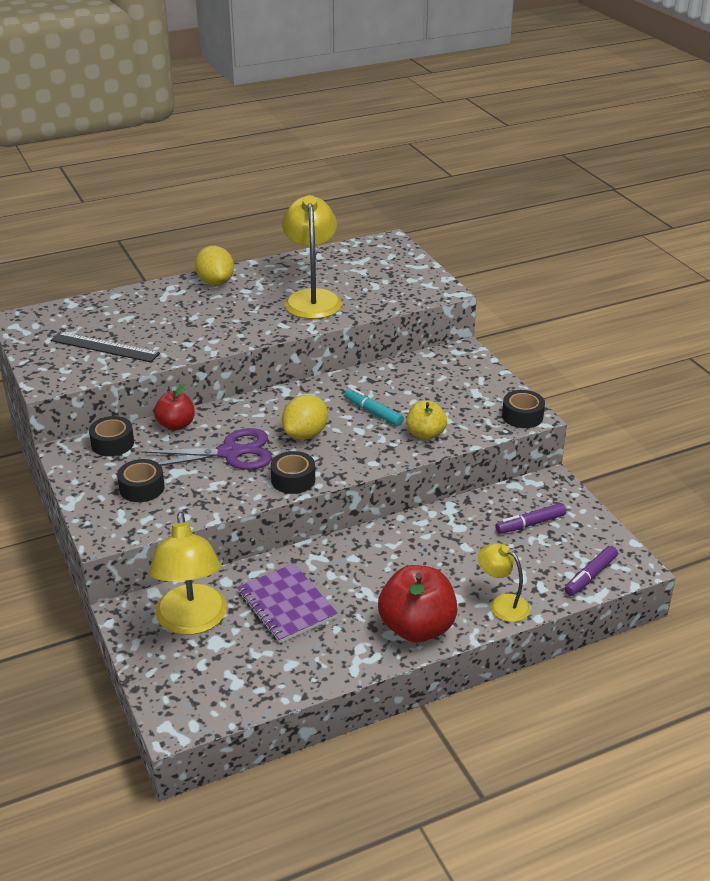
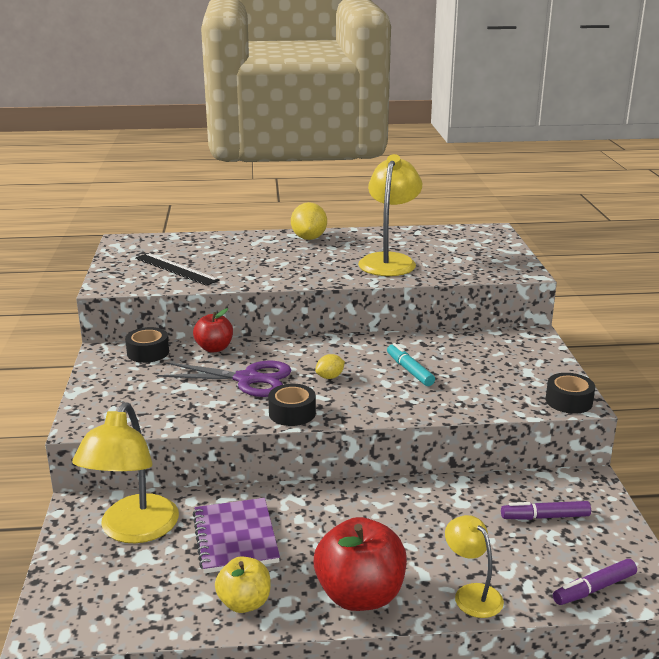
camera: 20 degrees right, 10 degrees down
black tape [117,459,165,502] -> none
yellow lemon [282,394,328,440] -> yellow lemon [315,354,345,379], size x0.55
yellow apple [406,401,447,440] -> yellow apple moved to [215,556,271,613]

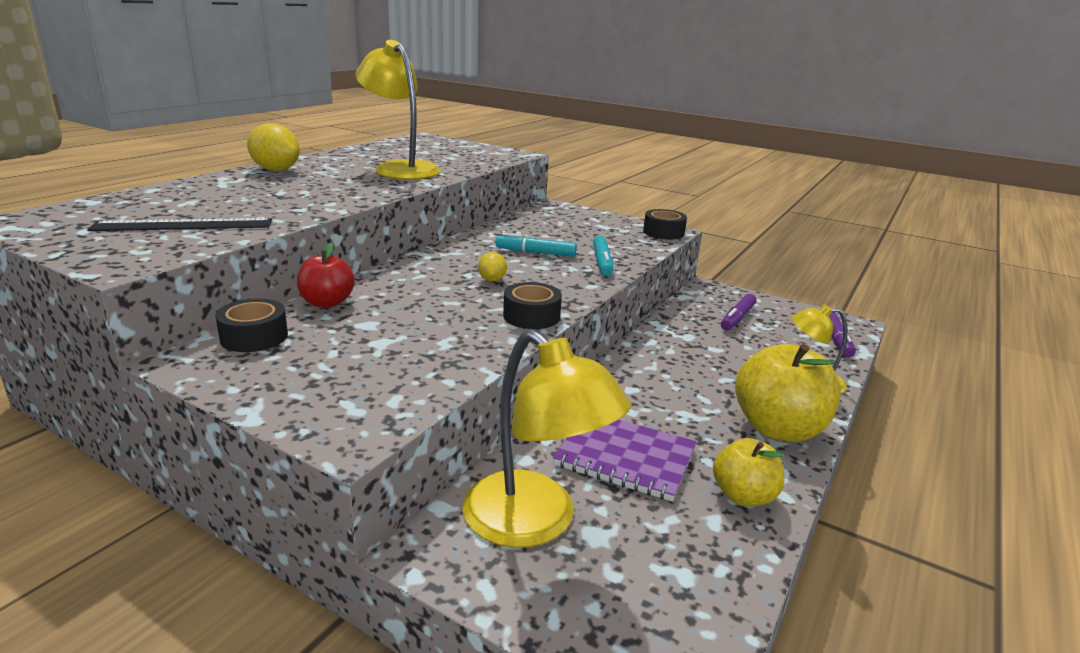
camera: 55 degrees left, 0 degrees up
purple scissors [157,361,292,397] -> none
red apple [314,517,407,611] -> yellow apple [735,344,841,442]
none -> turquoise marker [593,236,613,276]

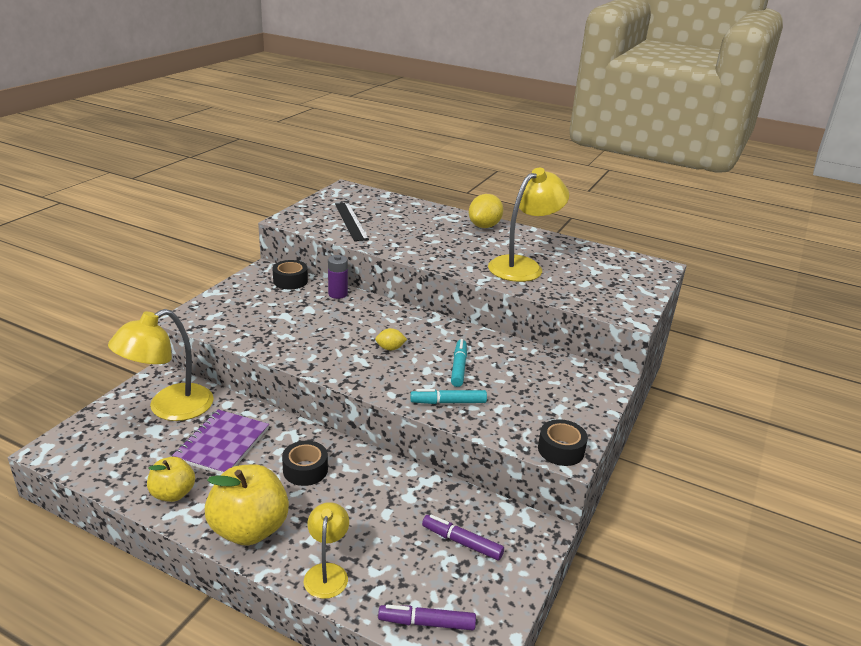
camera: 85 degrees right, 5 degrees up
red apple [297,243,355,308] -> purple battery [328,255,348,299]
black tape [503,282,562,329] -> black tape moved to [282,441,328,486]

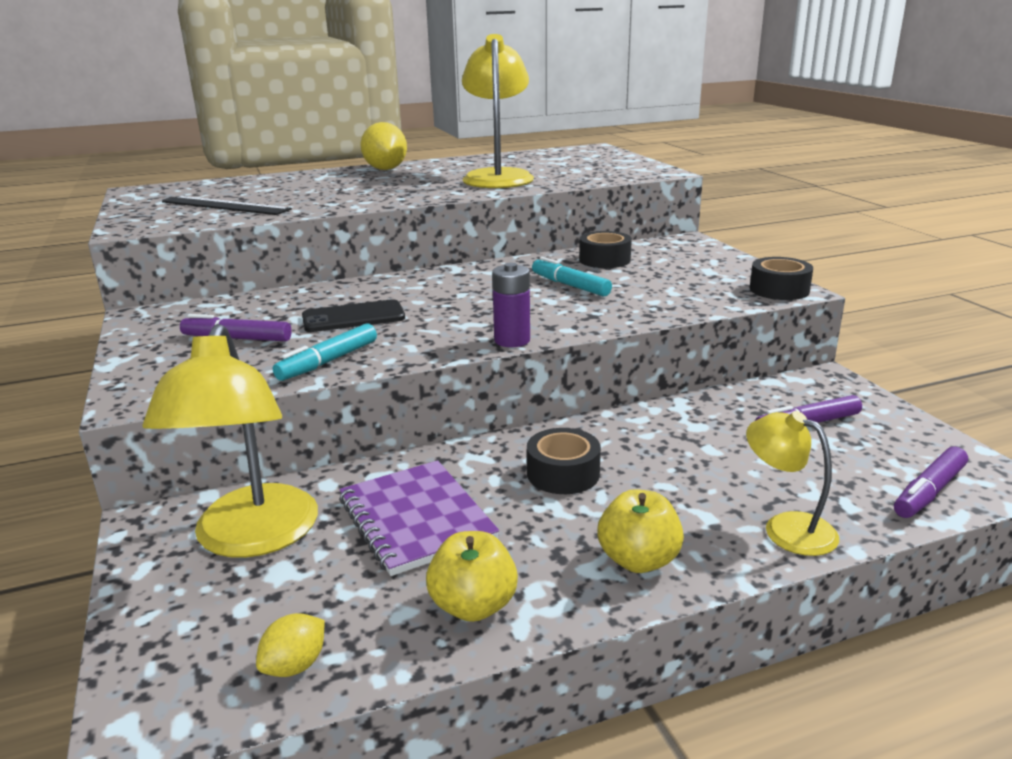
camera: 45 degrees left, 5 degrees down
yellow apple [205,464,289,545] -> yellow apple [597,489,684,573], size x0.60
black tape [273,260,308,289] -> black tape moved to [579,231,632,268]
purple battery [328,255,348,299] -> purple battery moved to [492,263,530,347]
yellow lemon [375,328,407,350] -> yellow lemon moved to [256,613,324,677]
turquoise marker [410,389,487,404] -> turquoise marker moved to [273,324,377,381]
none -> purple marker [180,314,292,341]
none -> black phone [302,299,405,332]

